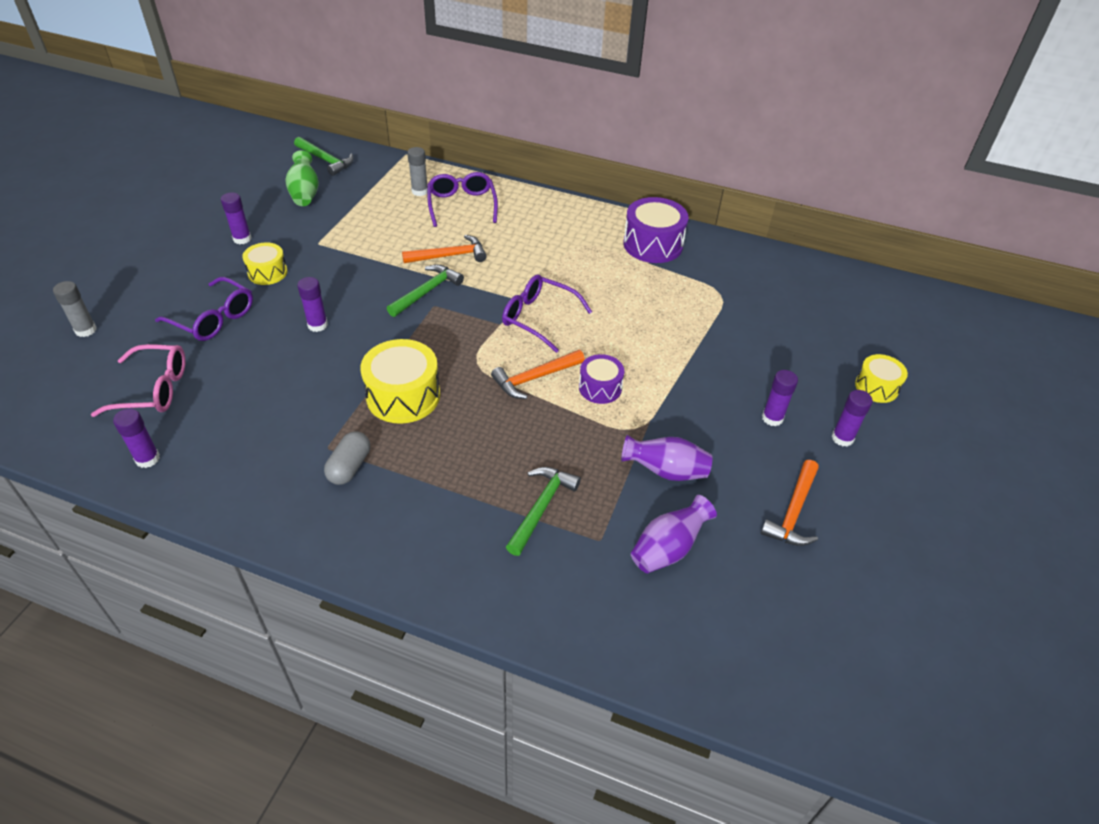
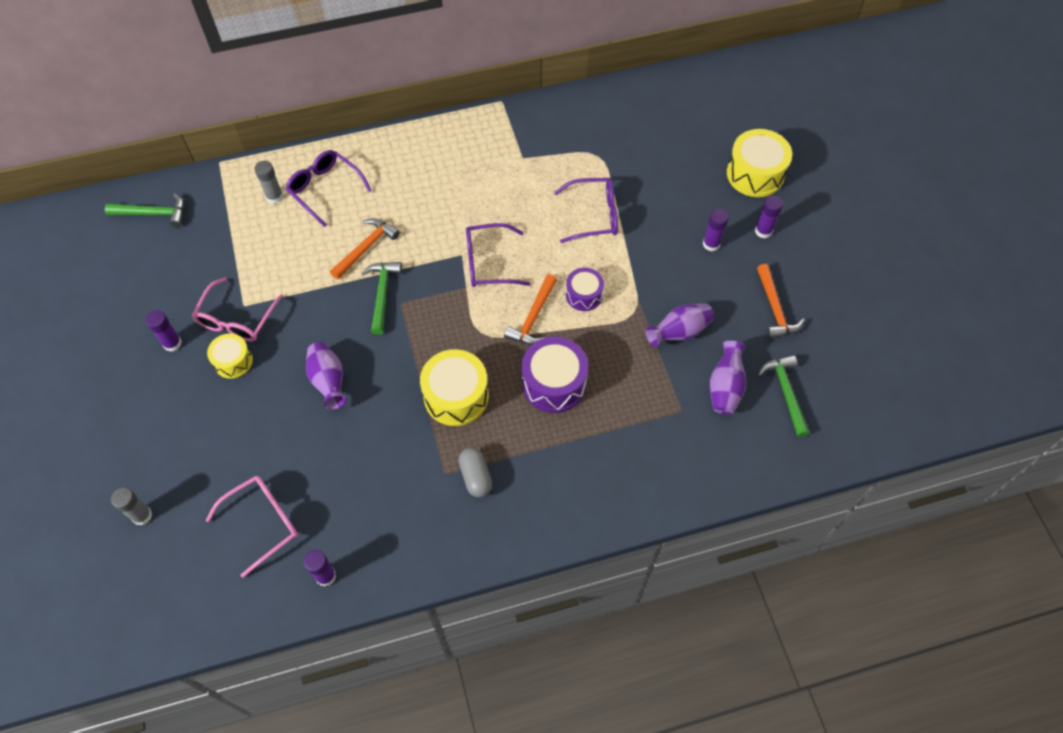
camera: 35 degrees left, 15 degrees up
purple glasses [155,277,253,341] -> purple glasses moved to [554,178,618,243]
green vase [285,150,319,206] -> none
purple glue stick [297,277,328,332] -> purple vase [306,342,347,410]
green hammer [506,467,581,556] -> green hammer moved to [758,355,810,437]
purple drum [623,197,689,263] -> purple drum moved to [522,337,588,413]
yellow drum [855,354,908,403] -> yellow drum [727,129,792,197], size x1.66
none -> pink glasses [192,277,283,342]

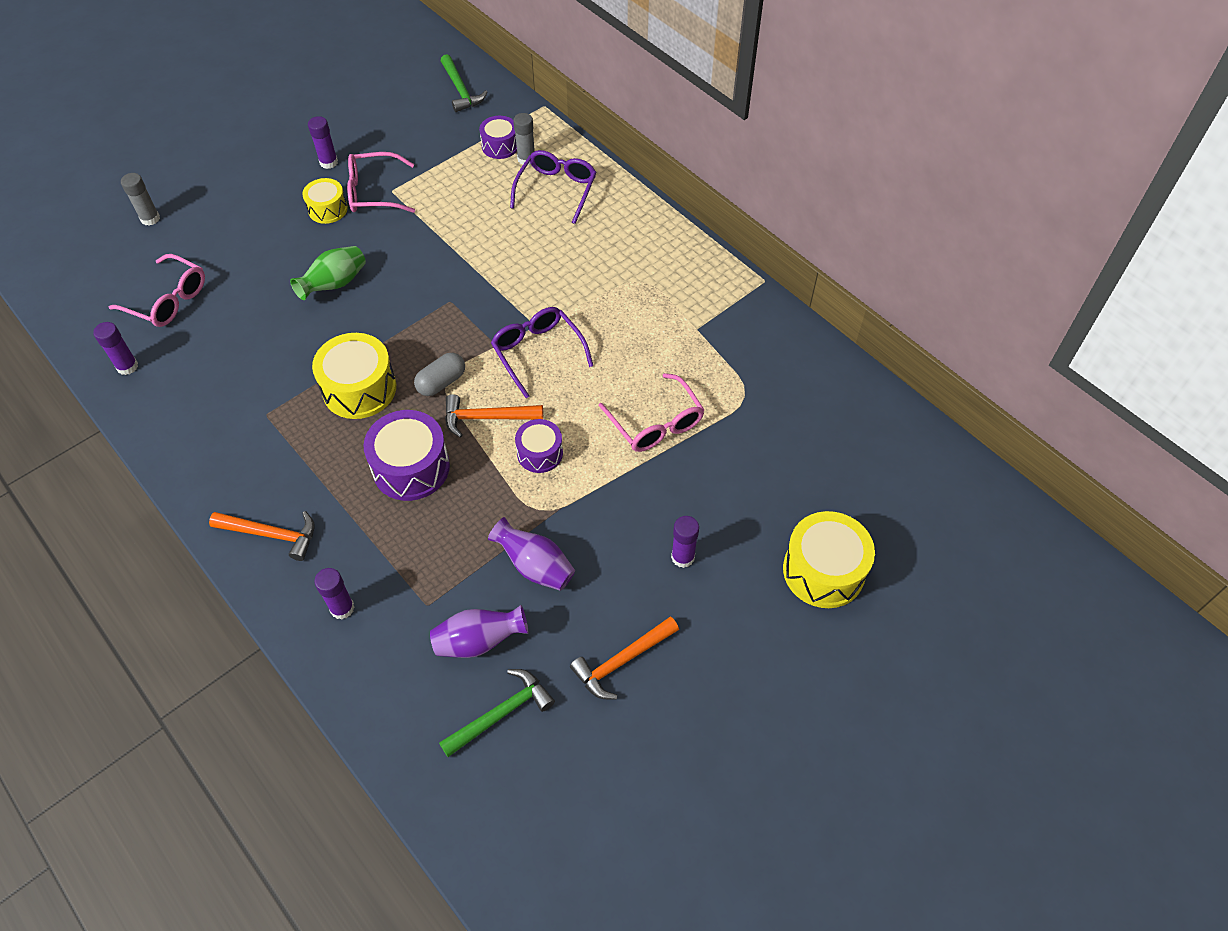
camera: 65 degrees right, 5 degrees down
purple vase [306,342,347,410] -> green vase [290,246,366,300]
orange hammer [330,218,400,280] -> orange hammer moved to [209,511,315,561]
green hammer [362,262,402,335] -> none
grey capsule [459,447,492,497] -> grey capsule moved to [414,352,465,396]
purple glasses [554,178,618,243] -> pink glasses [599,373,705,452]
purple glue stick [755,196,783,238] -> purple glue stick moved to [314,568,355,619]
none -> purple drum [479,116,517,159]

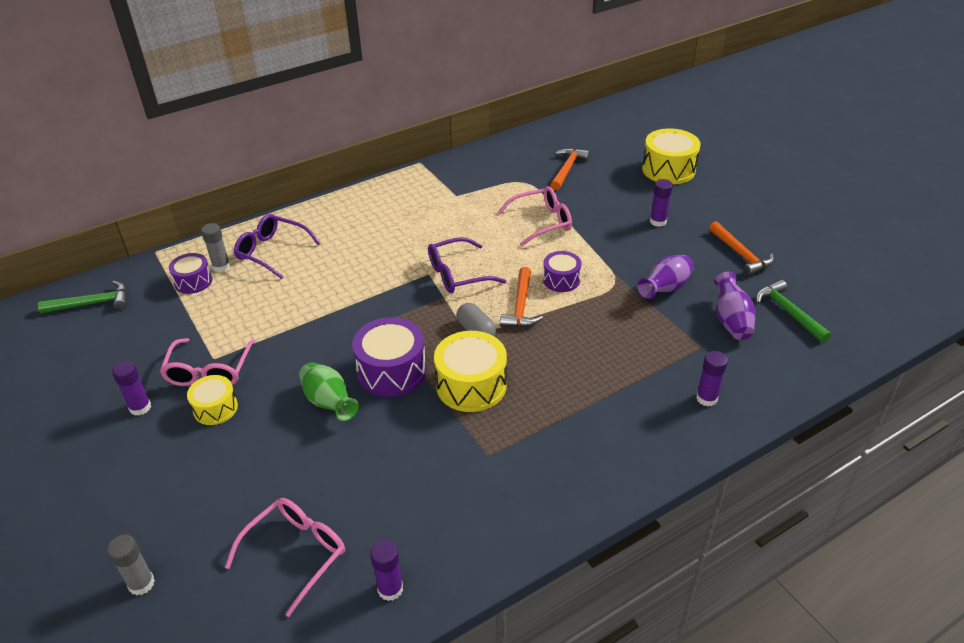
camera: 80 degrees left, 15 degrees down
orange hammer [209,511,315,561] -> orange hammer moved to [550,148,590,190]
purple drum [363,410,450,501] -> purple drum moved to [352,317,426,397]

